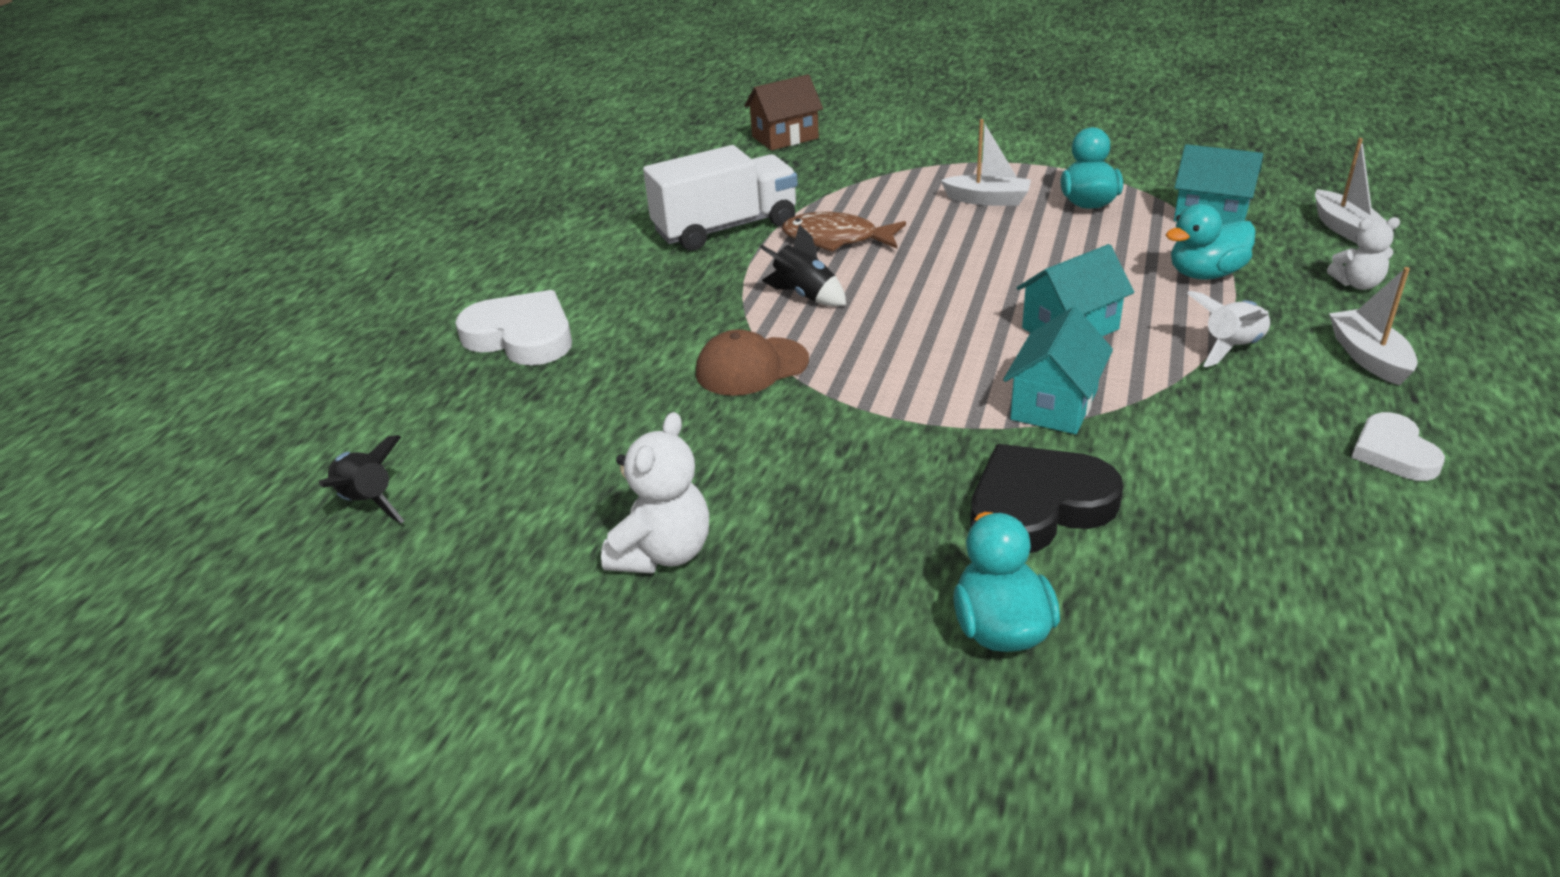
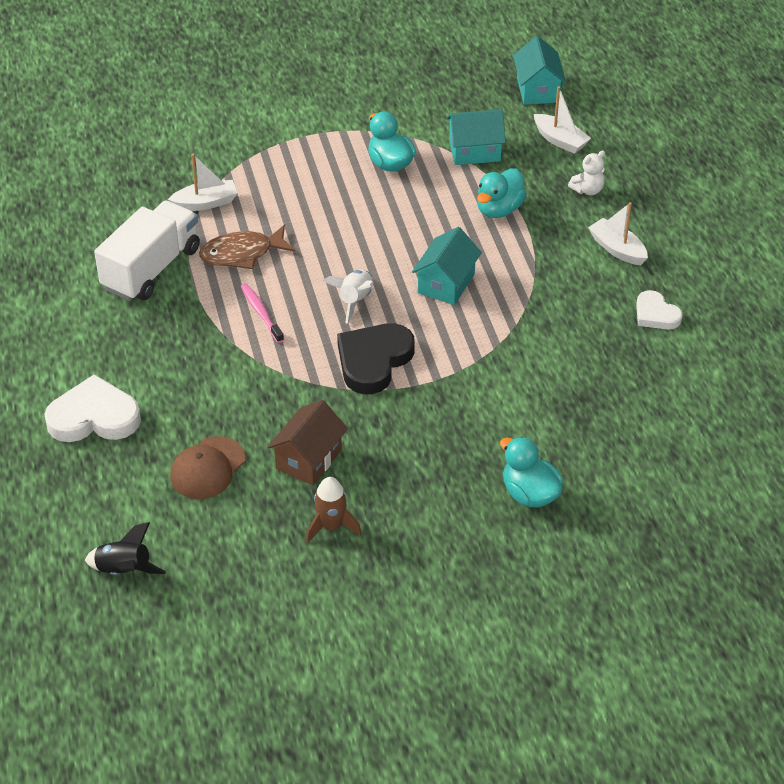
camera: 35 degrees left, 10 degrees up
white teddy bear [601,412,709,573] -> brown rocket [306,477,362,543]
brown cap [696,329,809,396] -> brown cap moved to [170,436,246,499]
brown house [745,74,823,151] -> brown house moved to [268,400,348,485]
black rocket [760,224,846,306] -> pink toothbrush [241,283,284,343]
white boat [941,119,1031,206] -> white boat moved to [168,154,238,211]
black heart [970,444,1123,553] -> black heart moved to [337,323,415,394]
turquoise house [1003,307,1113,434] -> turquoise house moved to [513,36,566,105]
white rocket [1187,291,1271,367] -> white rocket moved to [323,270,373,324]

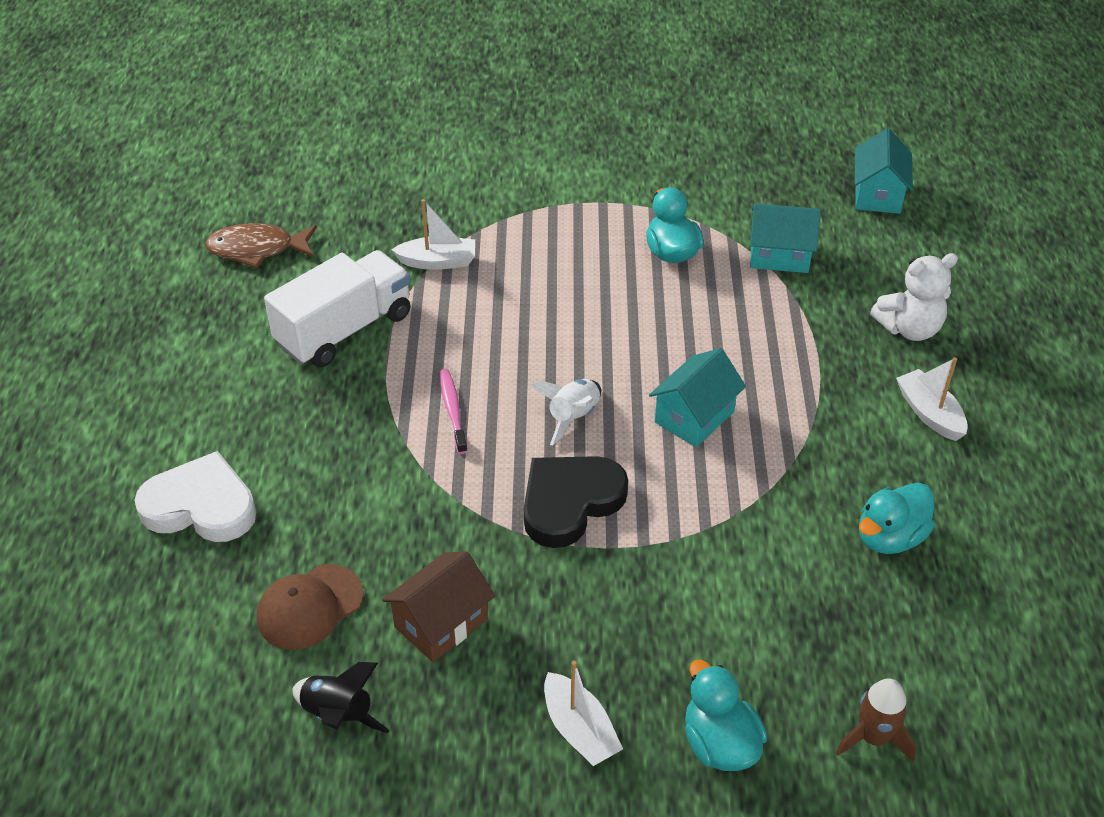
camera: 15 degrees right, 0 degrees up
black rocket [85,522,166,575] -> black rocket moved to [293,662,390,733]
brown fish [199,225,295,269] -> brown fish moved to [205,223,317,268]
brown rocket [306,477,362,543] -> brown rocket moved to [836,678,916,762]
turquoise duck [477,168,527,218] -> turquoise duck moved to [859,483,935,554]
white boat [534,86,591,154] -> white boat moved to [544,661,623,766]
white teddy bear [568,150,605,195] -> white teddy bear [870,253,958,341], size x1.58
white heart [636,290,683,330] -> none

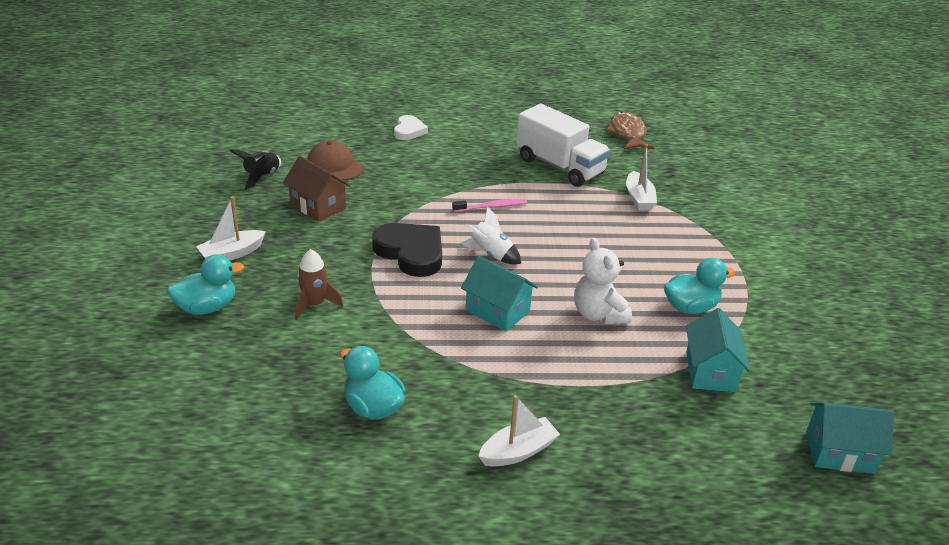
camera: 85 degrees right, 10 degrees down
white heart [134,451,256,542] -> white heart [394,115,428,140], size x0.59
brown rocket [836,678,916,762] -> brown rocket moved to [295,249,343,320]
white teddy bear [870,253,958,341] -> white teddy bear moved to [574,238,632,324]

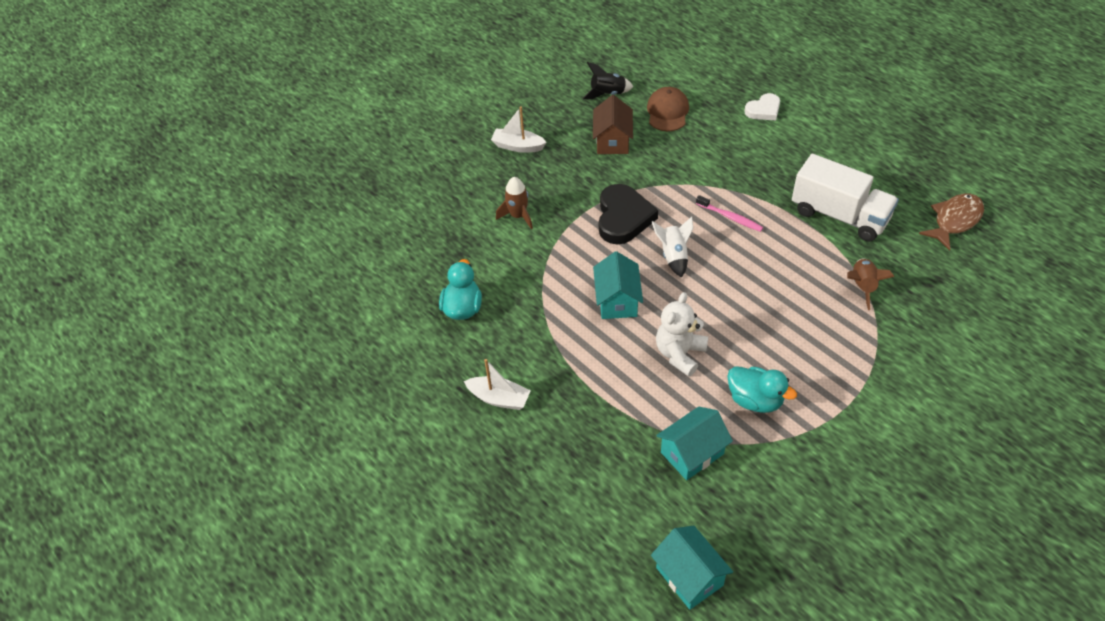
camera: 55 degrees right, 15 degrees up
turquoise duck [167,254,244,315] -> none
white truck [516,104,610,187] -> white truck turned 60 degrees counterclockwise [792,154,899,242]
white boat [626,144,657,211] -> brown rocket [847,258,894,310]

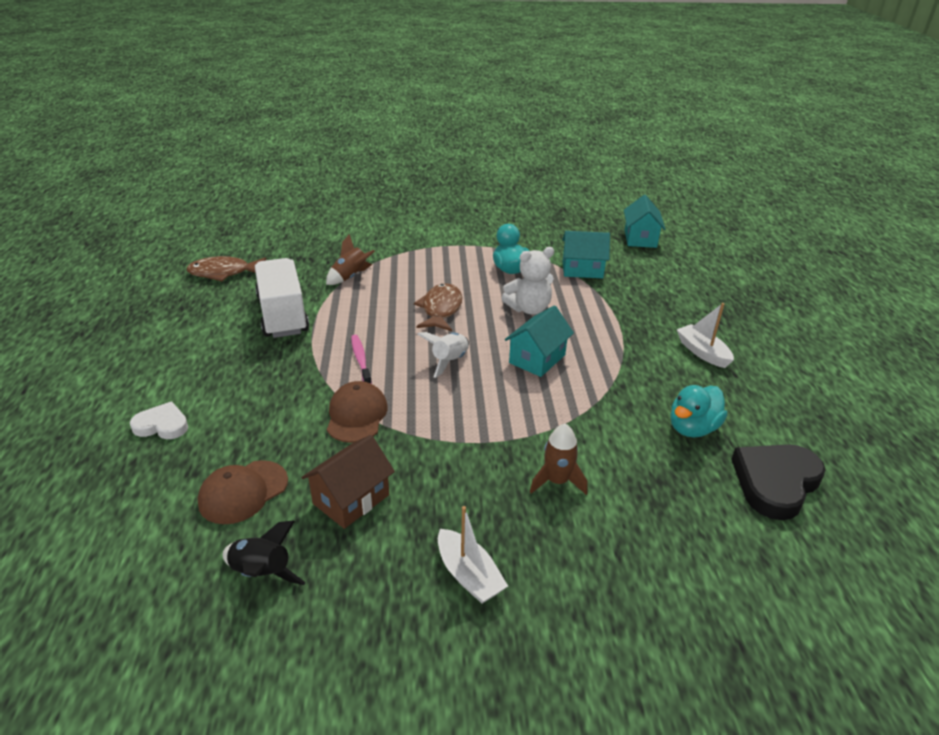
camera: 145 degrees left, 15 degrees down
black heart [599,184,658,244] -> black heart moved to [731,444,826,520]
none -> brown cap [327,381,388,443]
none -> brown fish [414,283,462,331]

